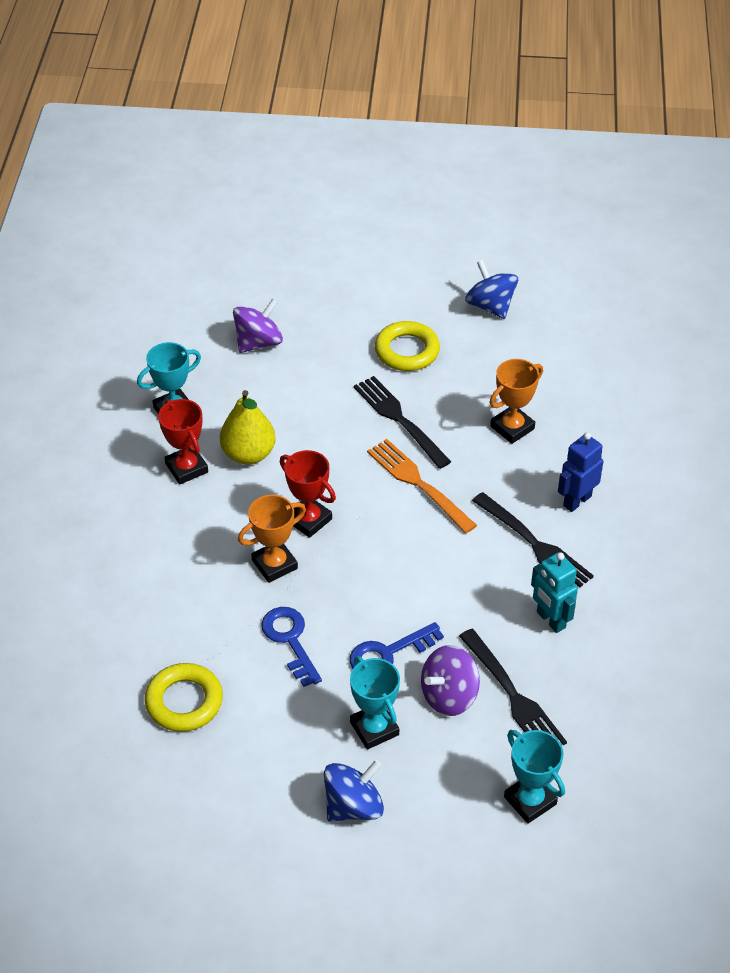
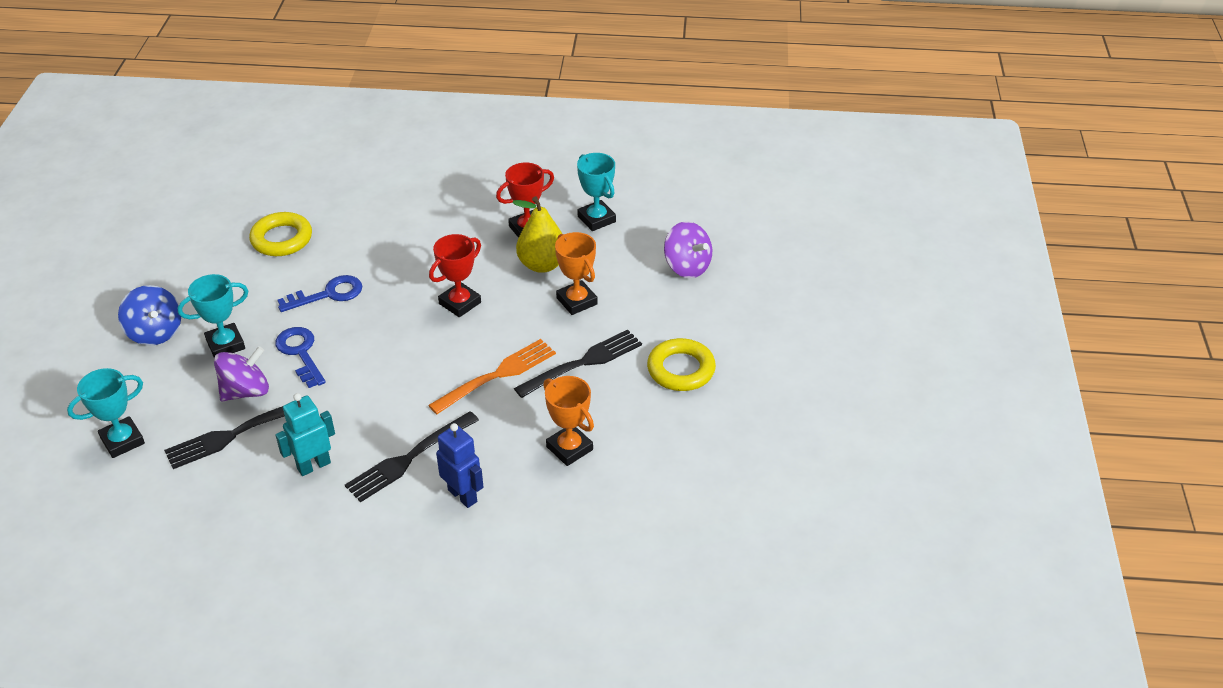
camera: 90 degrees right, 5 degrees down
orange trophy [238,495,306,583] -> orange trophy moved to [555,232,598,315]
purple spinning top [421,645,480,716] -> purple spinning top turned 90 degrees clockwise [214,346,269,401]
blue spinning top [465,260,518,319] -> none

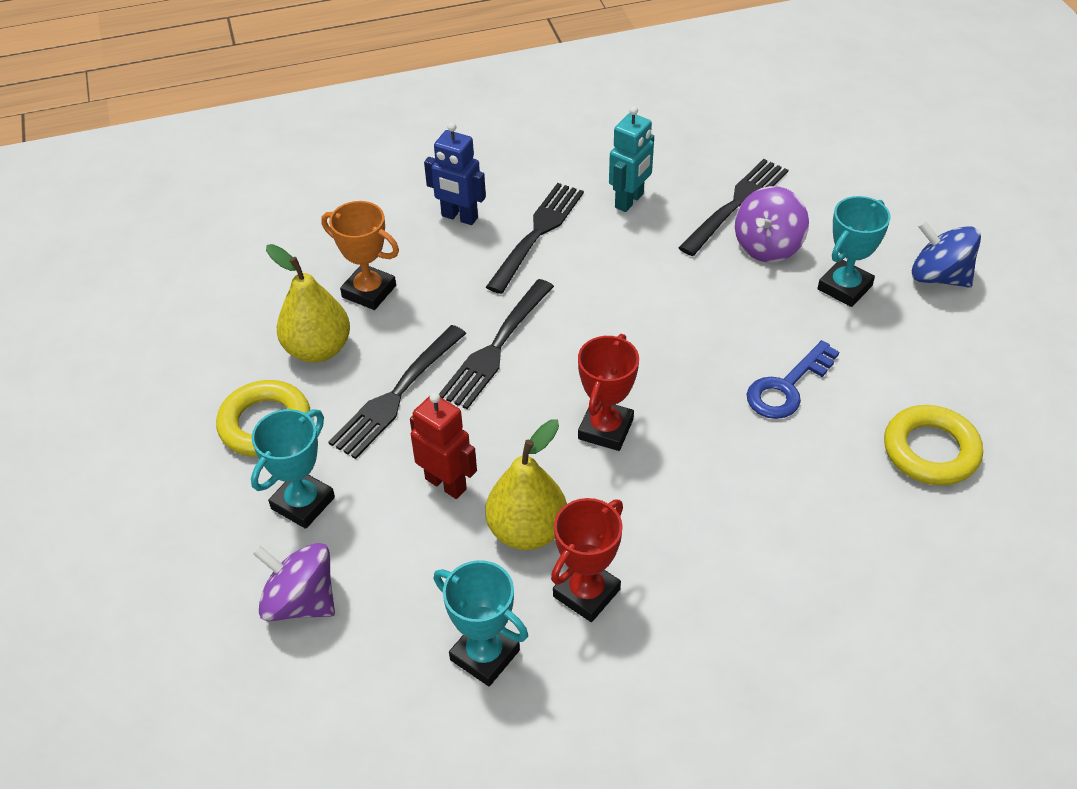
camera: 160 degrees right, 5 degrees up
turquoise trophy [67,368,145,458] -> turquoise trophy moved to [251,409,335,529]
blue key [275,327,326,388] -> none
orange fork [428,339,556,414] -> black fork [439,279,554,409]
orange trophy [555,232,598,315] -> red robot [410,392,477,499]
none -> yellow pear [266,244,350,363]

